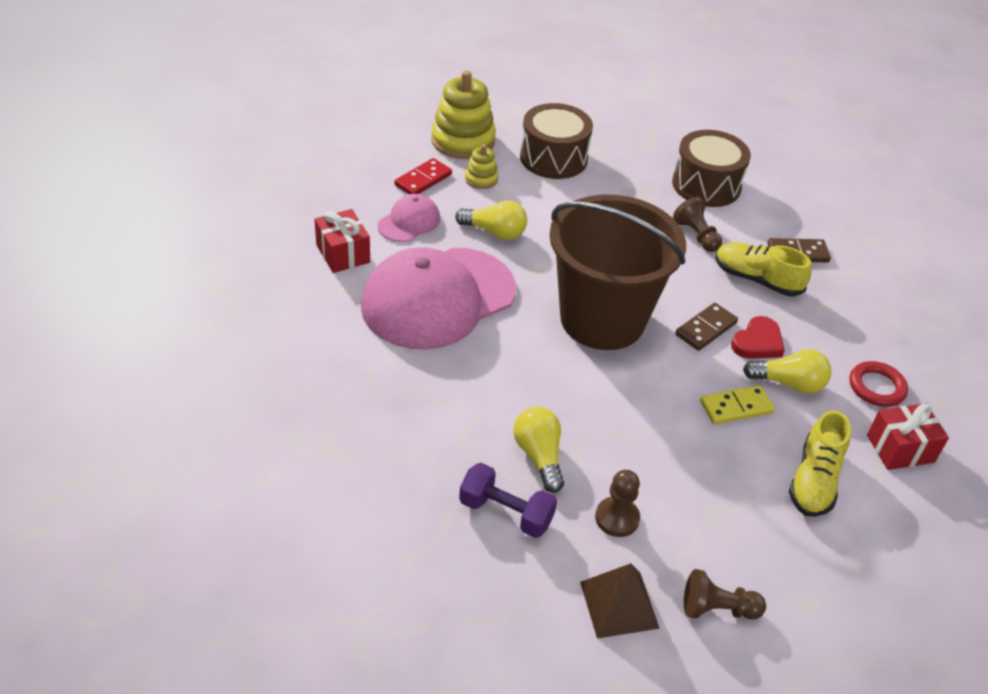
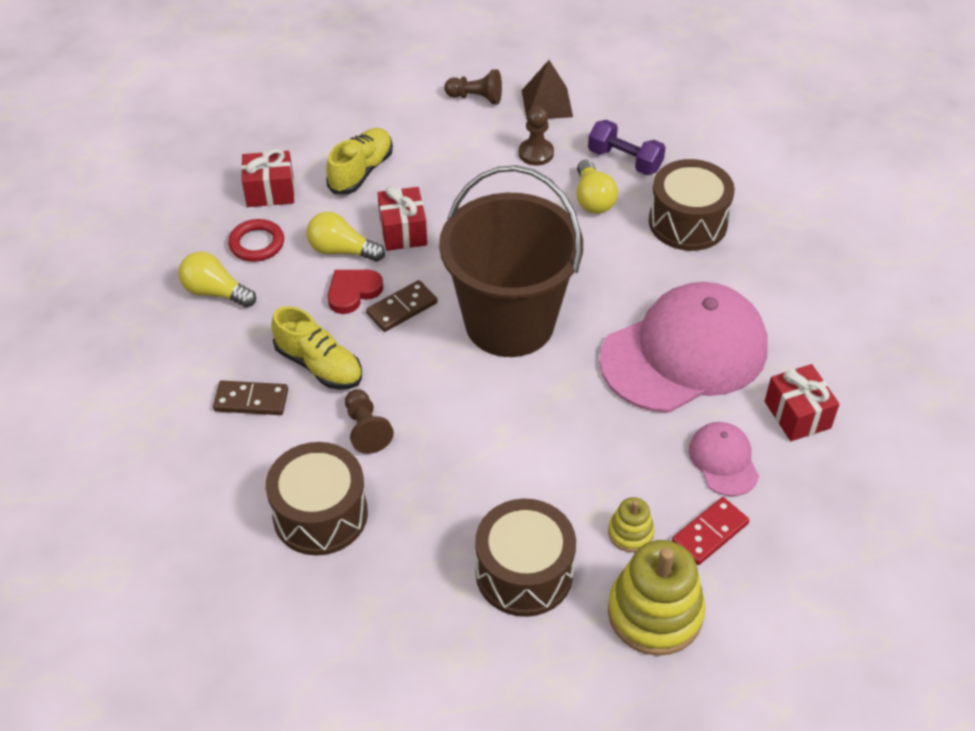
camera: 170 degrees left, 5 degrees up
pink cap [377,194,440,242] -> pink cap turned 120 degrees clockwise [689,422,759,496]
yellow light bulb [455,200,527,240] -> yellow light bulb moved to [178,251,256,308]
yellow domino [700,385,775,425] -> red gift [378,187,427,251]
none -> brown drum [649,159,735,251]

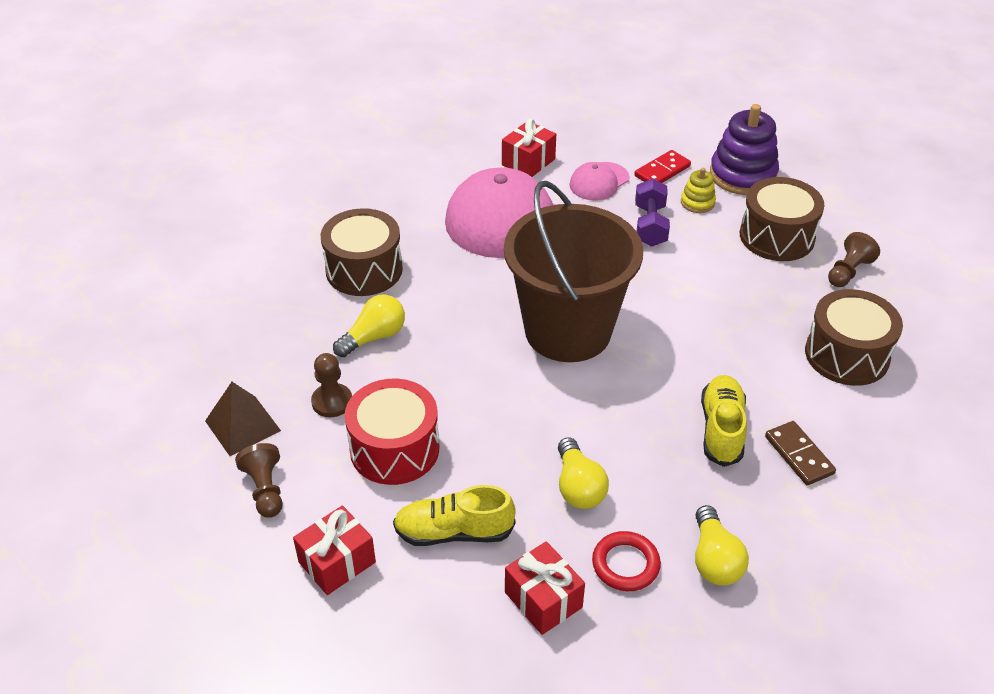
camera: 120 degrees left, 5 degrees down
red heart [328,270,383,314] -> none
brown pawn [345,389,394,454] -> brown pawn moved to [828,232,880,287]
brown domino [366,280,437,332] -> none
red gift [378,187,427,251] -> red gift moved to [293,505,376,595]
purple dumbbell [588,120,666,175] -> purple dumbbell moved to [635,178,670,247]
yellow stacking toy [608,540,705,656] -> purple stacking toy [710,104,779,195]
red domino [672,497,749,565] -> red domino turned 60 degrees counterclockwise [634,150,691,183]
none -> red drum [345,379,439,485]

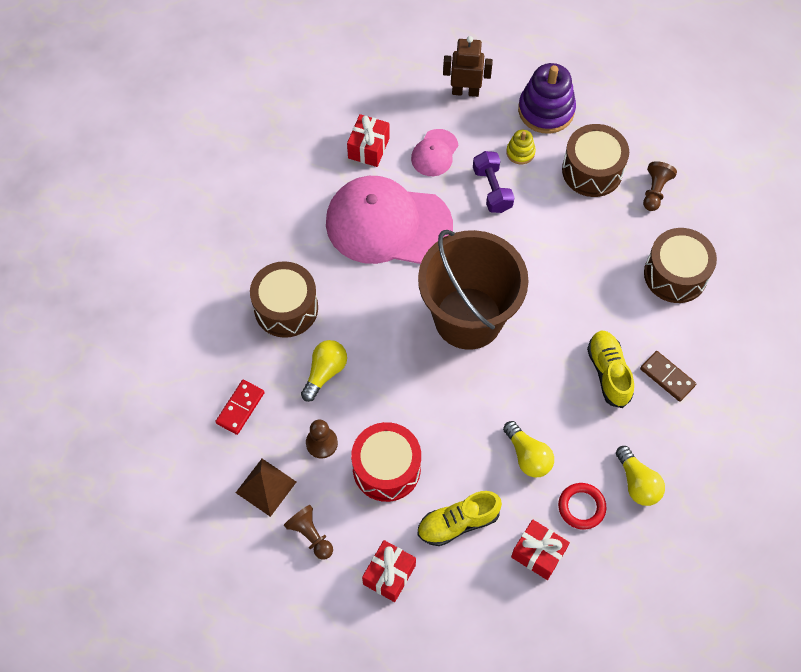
camera: 20 degrees left, 20 degrees up
red domino [634,150,691,183] -> red domino moved to [215,380,265,435]
none -> brown robot [443,36,493,97]

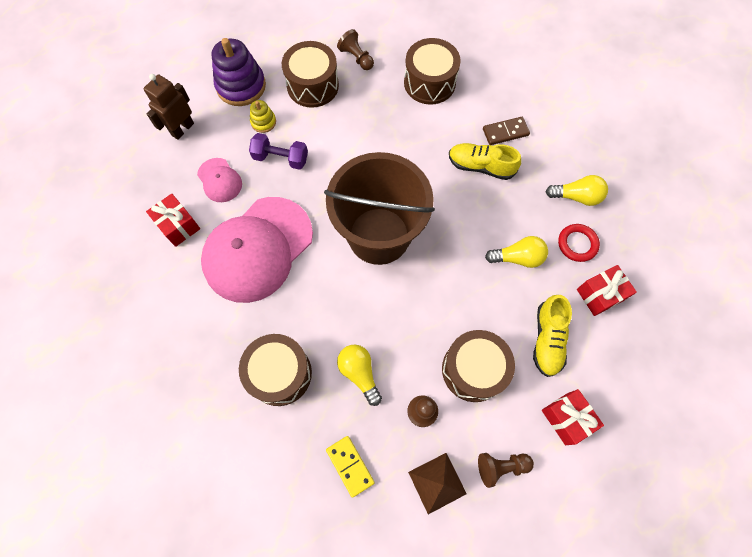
camera: 60 degrees left, 5 degrees up
red domino [215,380,265,435] -> yellow domino [326,436,375,498]
red drum [351,422,421,502] -> brown drum [442,330,515,402]

